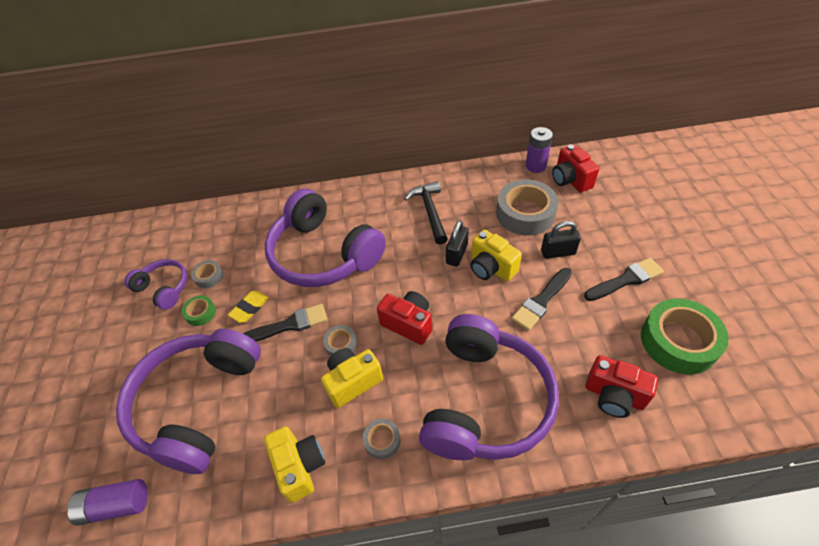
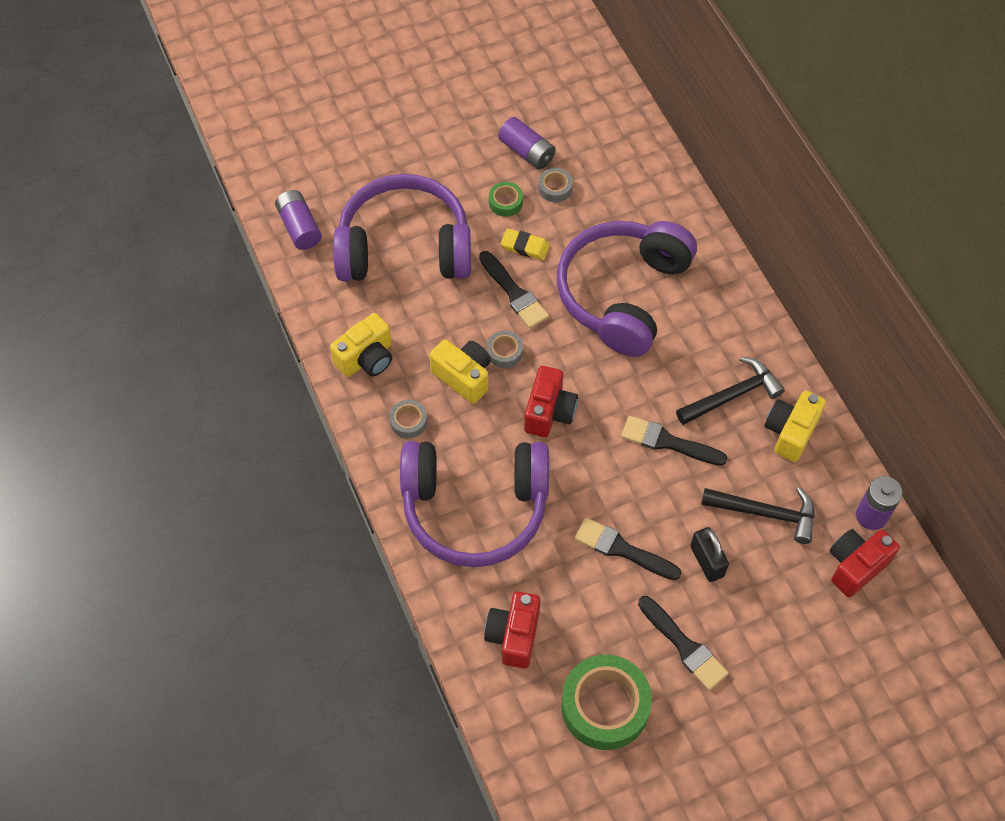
camera: 70 degrees right, 10 degrees up
purple headphones [124,259,187,310] -> purple battery [498,117,556,170]
black padlock [446,220,469,266] -> black brush [621,416,727,466]
yellow camera [470,230,522,281] -> yellow camera moved to [764,390,826,462]
grey tape [496,179,559,235] -> black hammer [701,487,815,544]

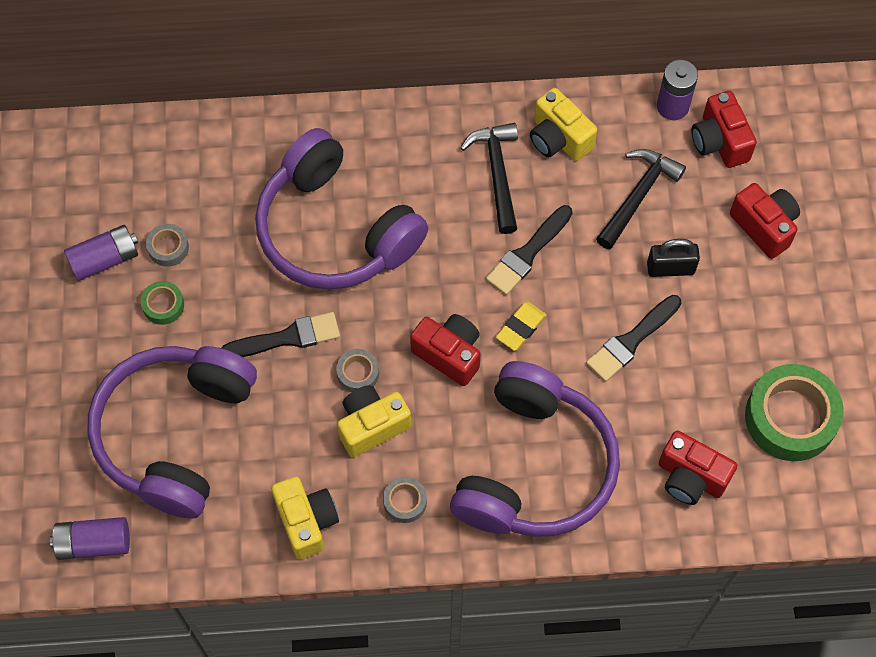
camera: 70 degrees left, 5 degrees up
yellow eraser [501,229,550,260] -> yellow eraser moved to [496,302,546,351]
black brush [638,596,729,690] -> none
none -> red camera [730,183,800,259]

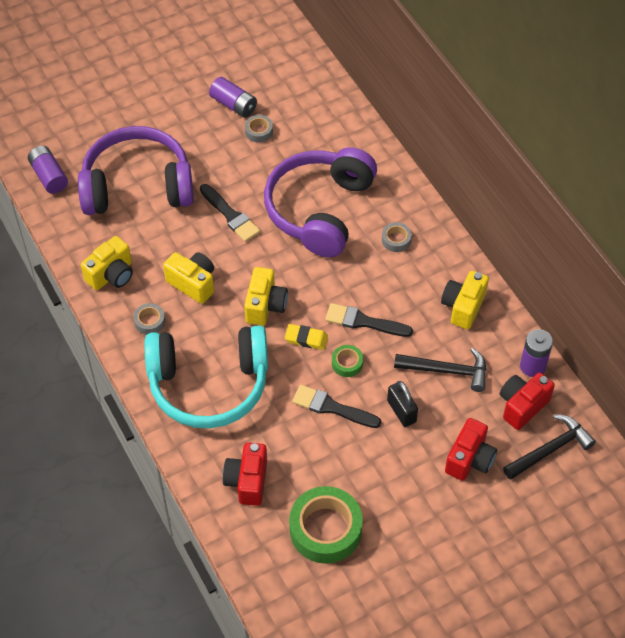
camera: 65 degrees right, 10 degrees down
green tape [141,281,184,325] -> green tape moved to [332,345,363,377]
grey tape [336,349,379,392] -> grey tape moved to [382,222,412,252]
red camera [410,314,481,386] -> yellow camera [244,267,288,325]
purple headphones [450,361,620,537] -> turquoise headphones [144,325,268,428]
black hammer [460,123,518,234] -> black hammer moved to [503,415,596,480]

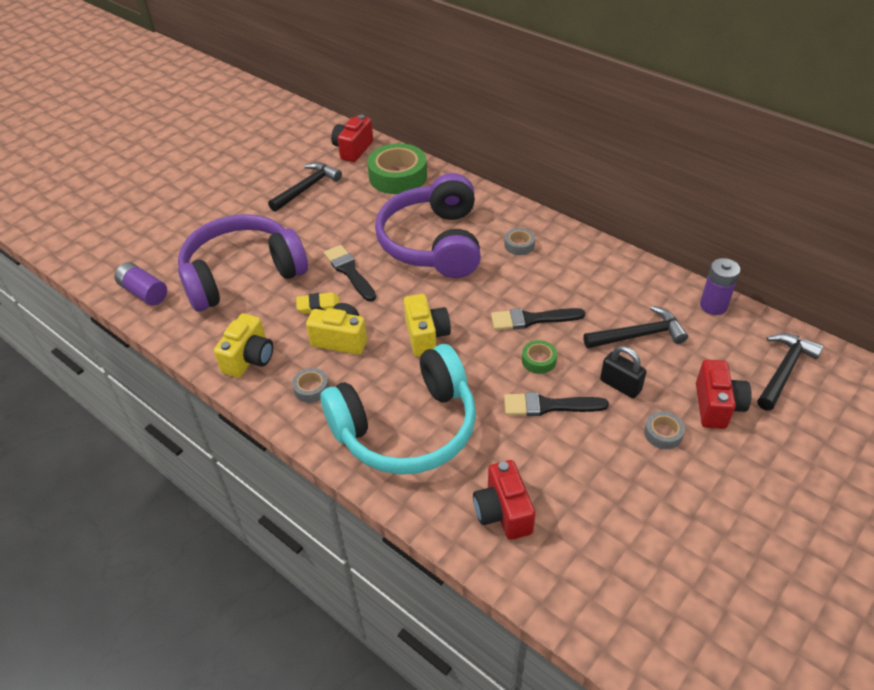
camera: 20 degrees left, 10 degrees down
black brush [200,184,260,242] -> black brush turned 150 degrees counterclockwise [324,245,376,302]
purple battery [209,77,257,118] -> black hammer [268,162,342,212]
grey tape [245,115,273,143] -> grey tape moved to [644,411,685,449]
yellow eraser [285,324,328,350] -> yellow eraser moved to [296,292,340,314]
green tape [289,486,363,564] -> green tape moved to [367,143,427,194]
yellow camera [441,271,489,329] -> none
red camera [500,373,555,430] -> red camera moved to [331,115,373,162]

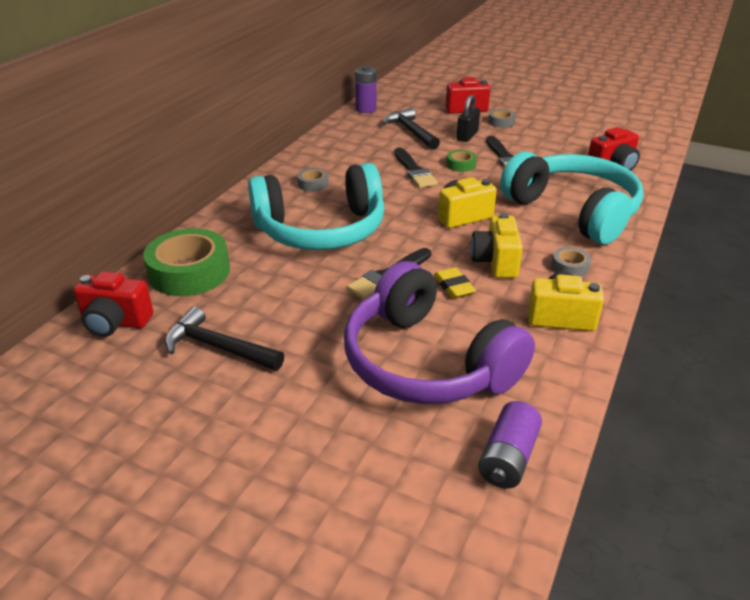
camera: 105 degrees left, 10 degrees down
purple headphones [375,173,481,278] -> turquoise headphones [248,163,385,250]
black hammer [757,333,824,410] -> none

